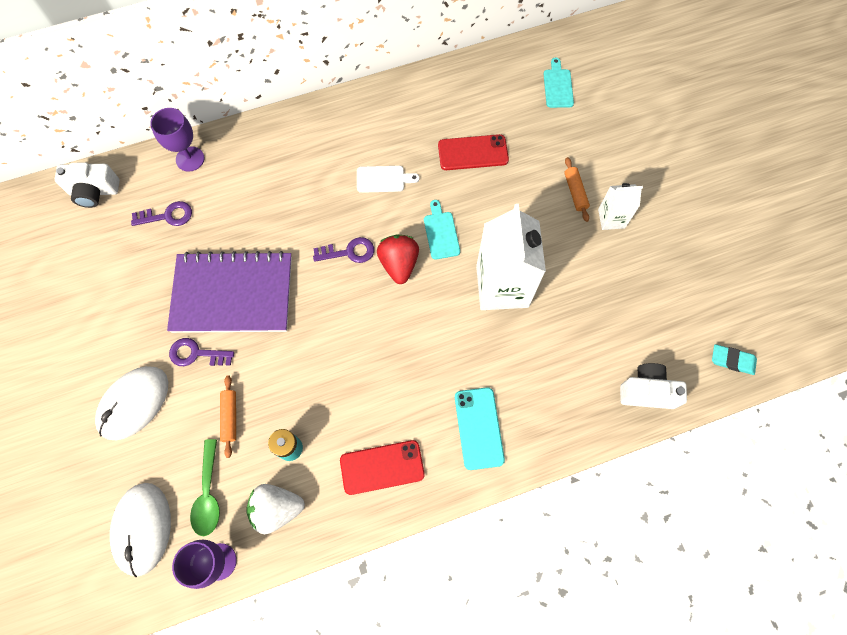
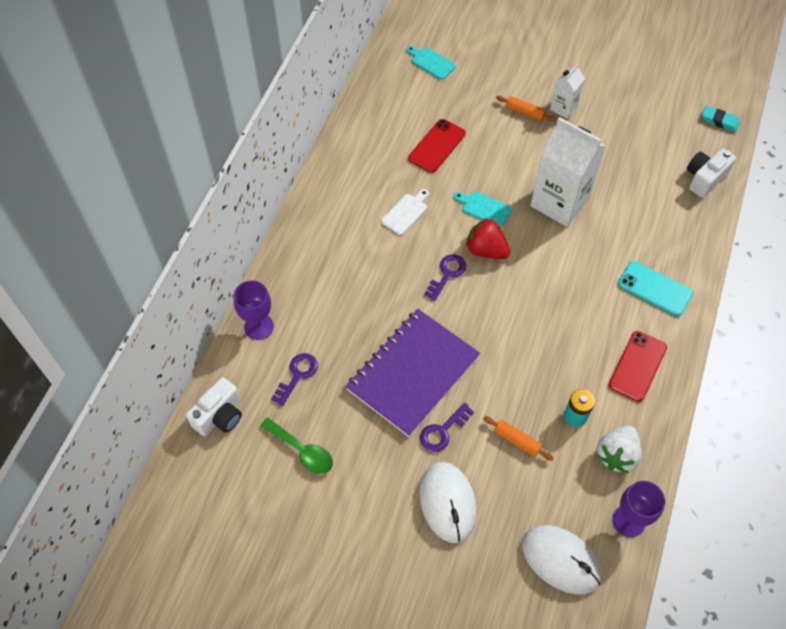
camera: 50 degrees left, 10 degrees down
green spoon [190,439,220,536] -> green spoon moved to [260,418,333,474]
turquoise eraser [712,344,757,375] -> turquoise eraser turned 60 degrees clockwise [702,106,740,132]

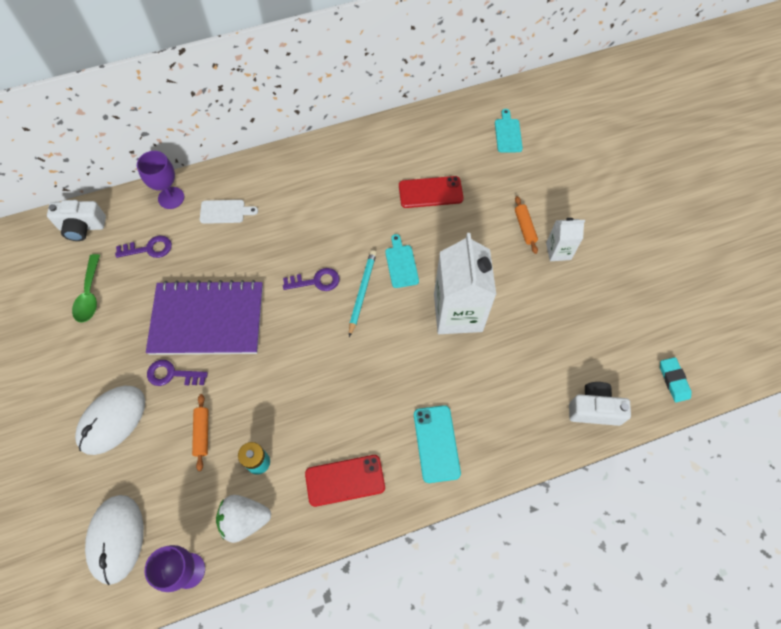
camera: 50 degrees right, 5 degrees up
white cutting board [381,189,429,235] -> white cutting board moved to [200,200,258,224]
red strawberry [466,218,511,259] -> turquoise pencil [349,250,377,337]

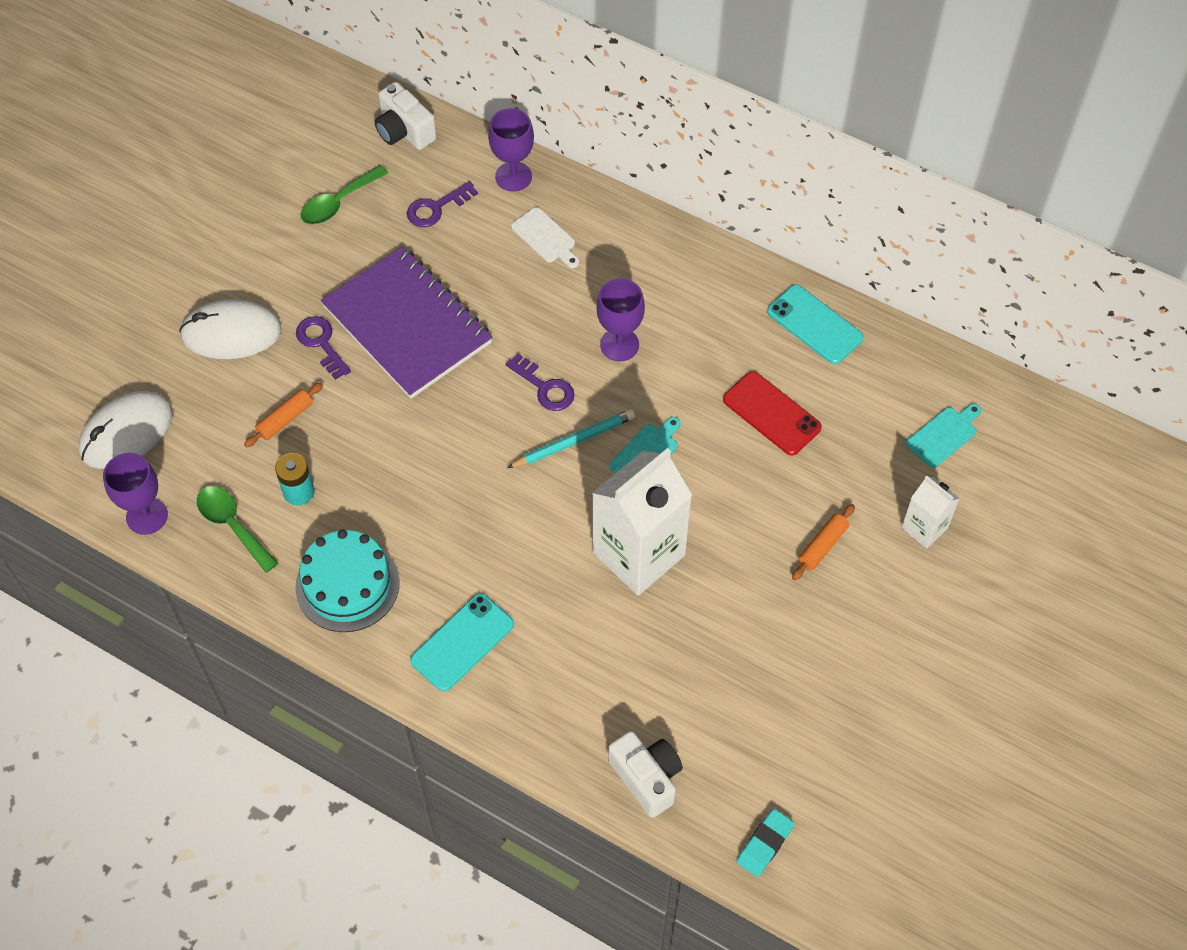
camera: 50 degrees right, 5 degrees down
purple key [115,236,172,258] -> purple key turned 105 degrees clockwise [407,181,478,227]
white strawberry [216,495,271,543] -> green spoon [197,486,278,573]
red phone [305,455,385,507] -> turquoise cake [295,529,400,632]
white carton [546,218,585,261] -> white carton moved to [901,476,960,549]
none -> purple goblet [596,278,645,361]
none -> turquoise phone [767,285,864,364]

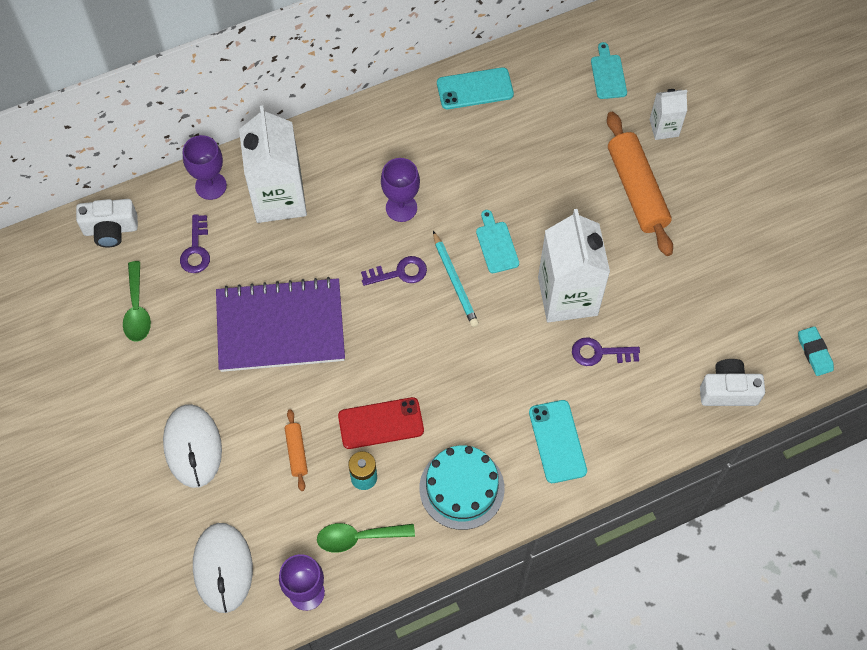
camera: 55 degrees left, 5 degrees up
white mouse [179,299,282,359] -> white mouse turned 45 degrees counterclockwise [163,404,222,488]
purple key [296,316,351,380] -> purple key moved to [572,338,640,366]
turquoise pencil [507,409,635,468] -> turquoise pencil turned 150 degrees clockwise [433,231,479,327]
white cutting board [511,207,579,268] -> white carton [239,105,307,223]
red phone [723,371,822,455] -> red phone moved to [338,397,424,449]
orange rolling pin [792,504,855,580] -> orange rolling pin [607,112,673,256], size x2.12

